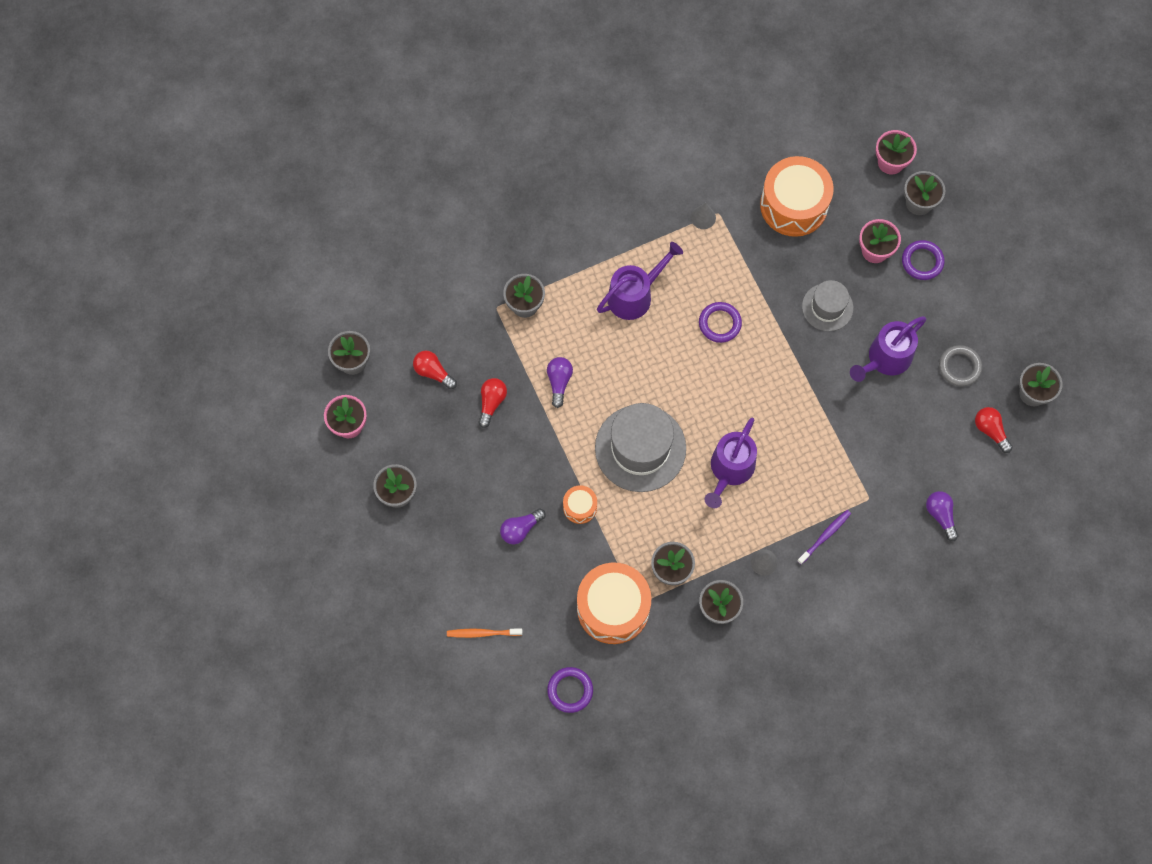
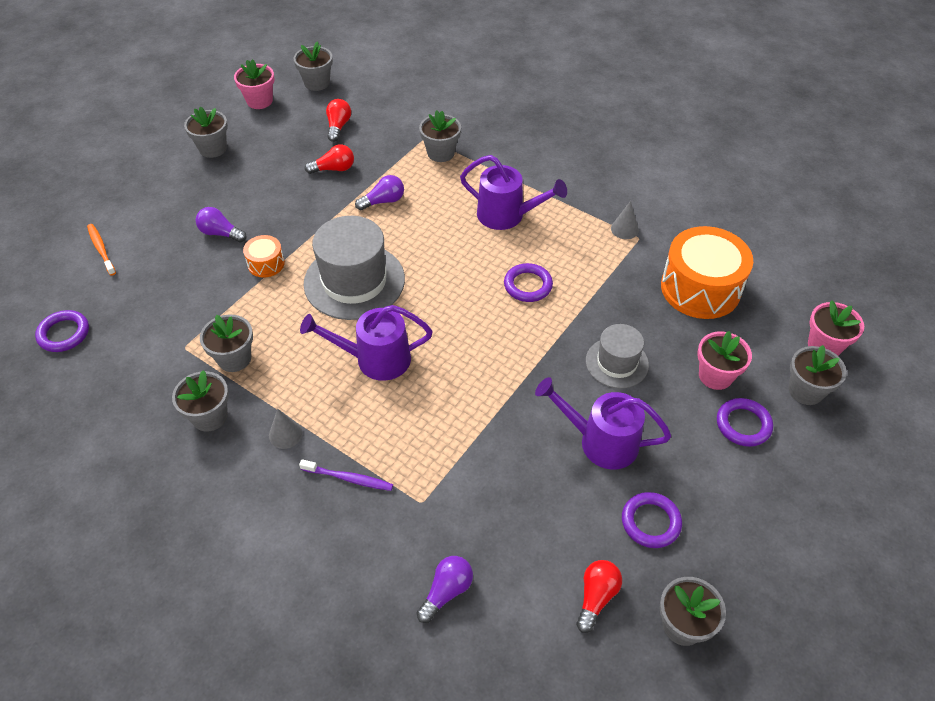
camera: 60 degrees right, 20 degrees down
orange drum [577,562,651,644] -> none
grey ring [939,345,982,386] -> purple ring [622,492,682,548]

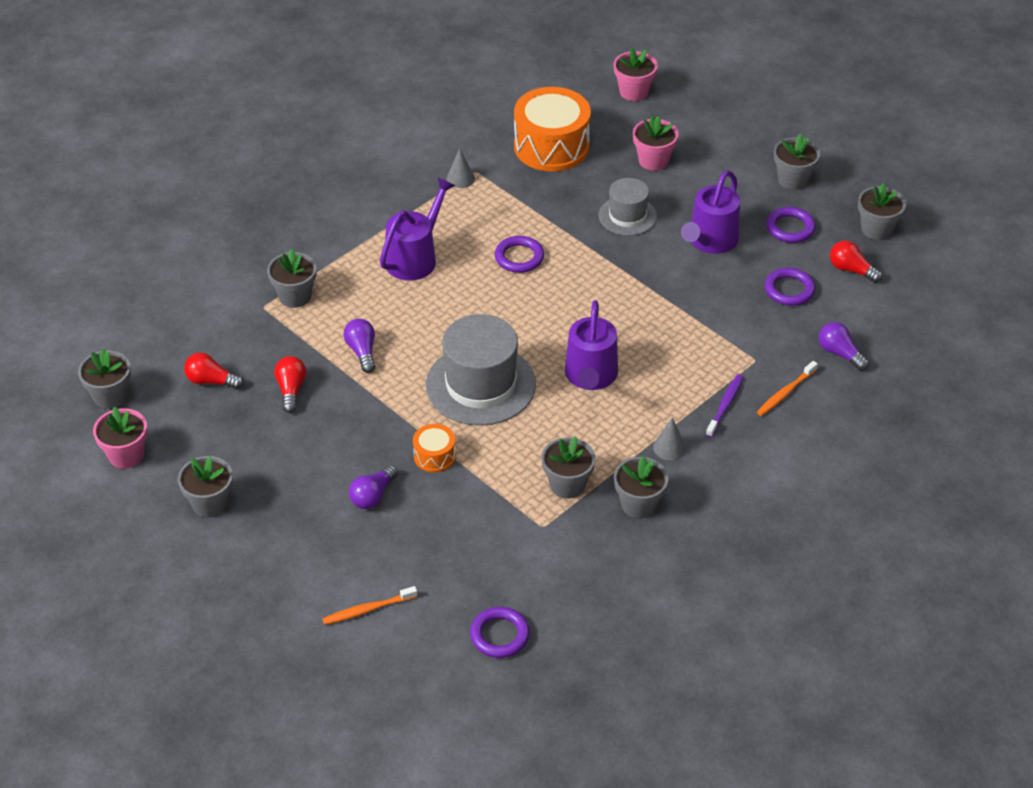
camera: 80 degrees left, 5 degrees down
purple ring [717,398,773,447] -> purple ring moved to [765,268,815,306]
grey flower pot [789,345,847,405] -> grey flower pot moved to [774,134,820,190]
none -> orange toothbrush [757,361,818,416]

